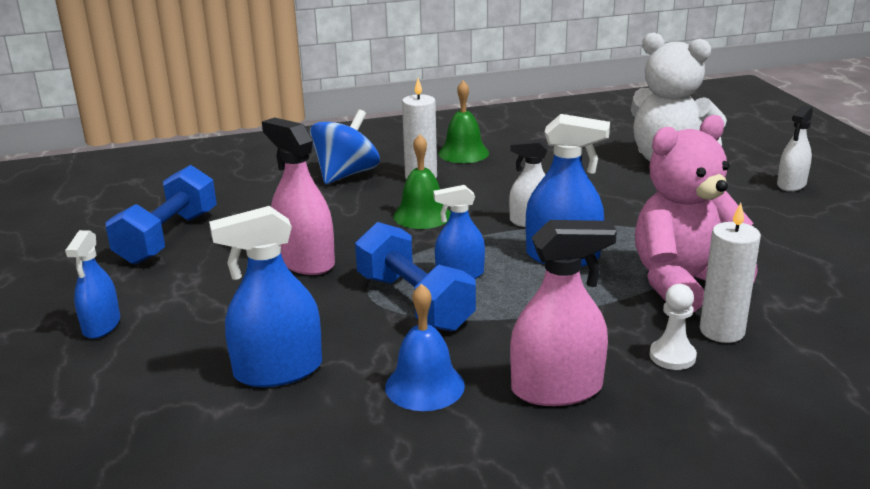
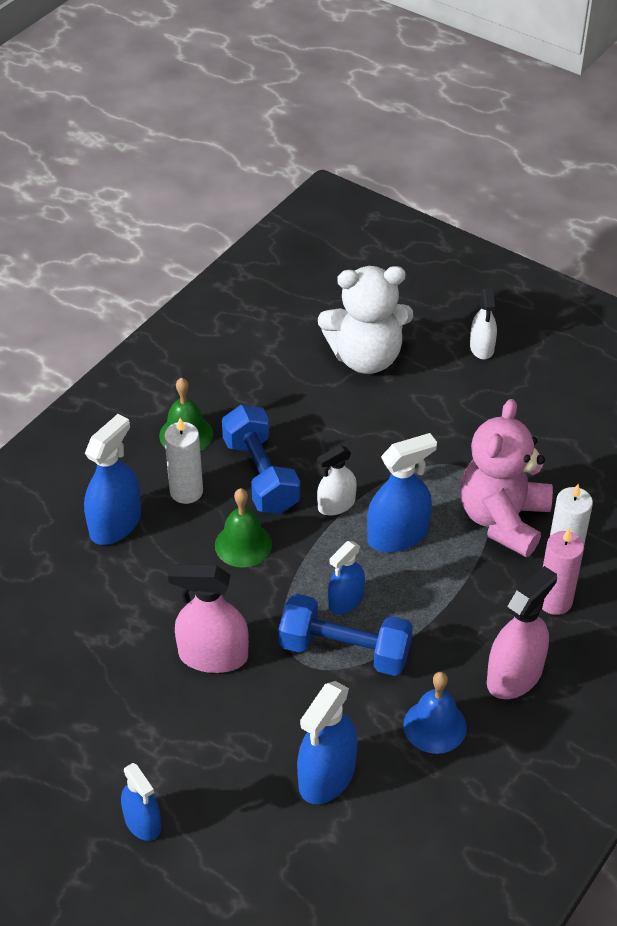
camera: 40 degrees left, 20 degrees up
blue dumbbell [105,165,217,265] -> blue dumbbell moved to [222,405,300,514]
blue spinning top [310,109,380,184] -> blue spray bottle [84,414,141,545]
white pawn [650,284,697,370] -> pink candle [542,529,584,615]

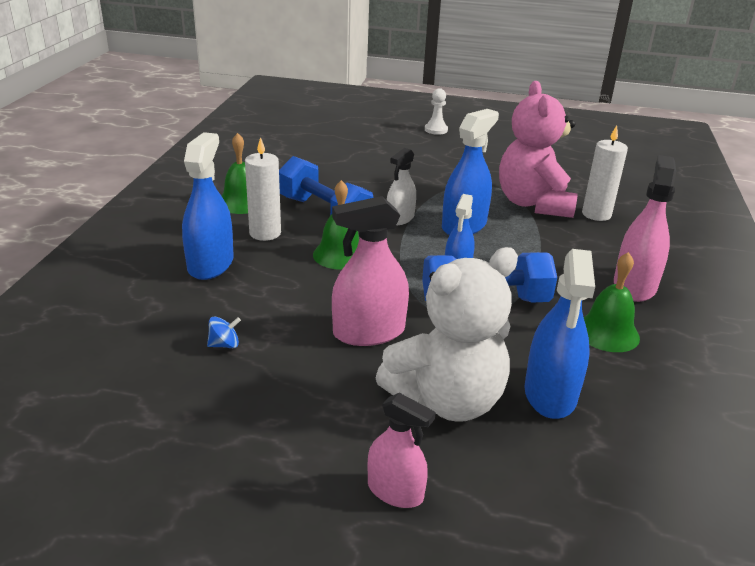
camera: 25 degrees left, 15 degrees down
blue spray bottle [121,763,161,841] -> pink spray bottle [367,393,436,508]
white teddy bear [318,266,413,374] -> white teddy bear moved to [376,247,518,422]
blue bell [403,672,467,754] -> green bell [584,252,640,352]
white spray bottle [470,288,497,359] -> white pawn [425,88,448,135]
pink candle [542,529,584,615] -> none
none -> blue spinning top [207,317,241,348]

